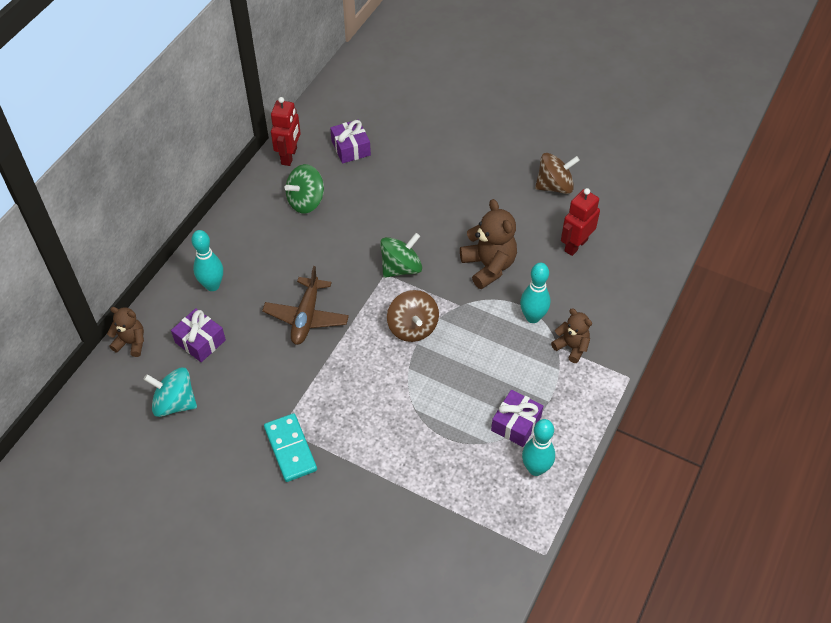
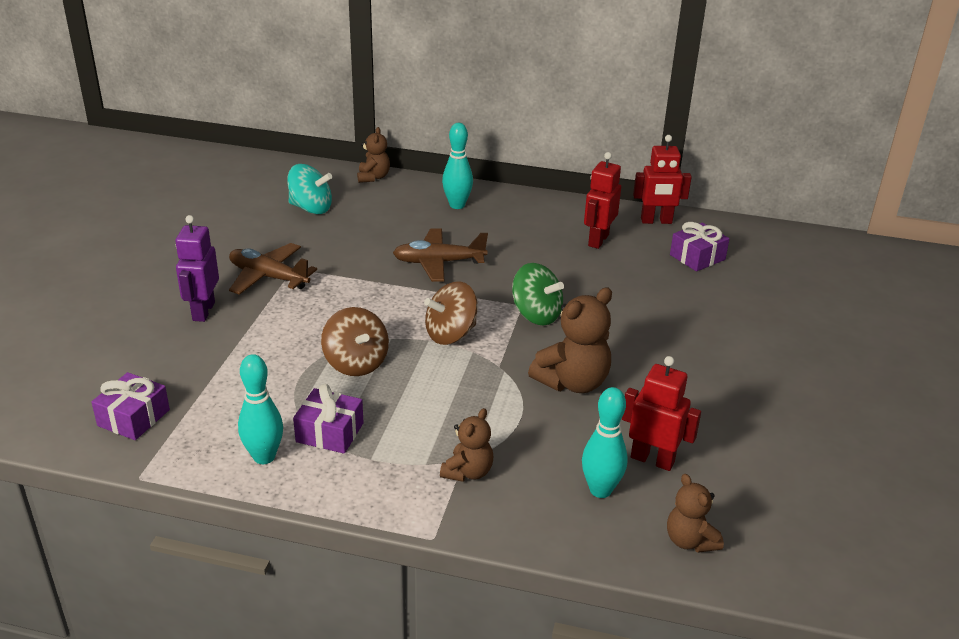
camera: 75 degrees right, 20 degrees down
turquoise spinning top [143,368,197,417] -> turquoise spinning top turned 105 degrees clockwise [287,164,332,214]
purple gift [171,308,226,362] -> purple gift moved to [91,372,170,440]
turquoise domino [264,413,317,482] -> brown plane [229,243,317,295]
green spinning top [285,164,324,214] -> red robot [584,152,621,249]
turquoise bowling pin [520,263,550,323] -> turquoise bowling pin moved to [582,387,628,498]
brown spinning top [535,153,580,194] -> brown spinning top moved to [321,307,389,376]
none -> purple robot [175,215,219,322]
none -> brown teddy bear [667,474,724,553]

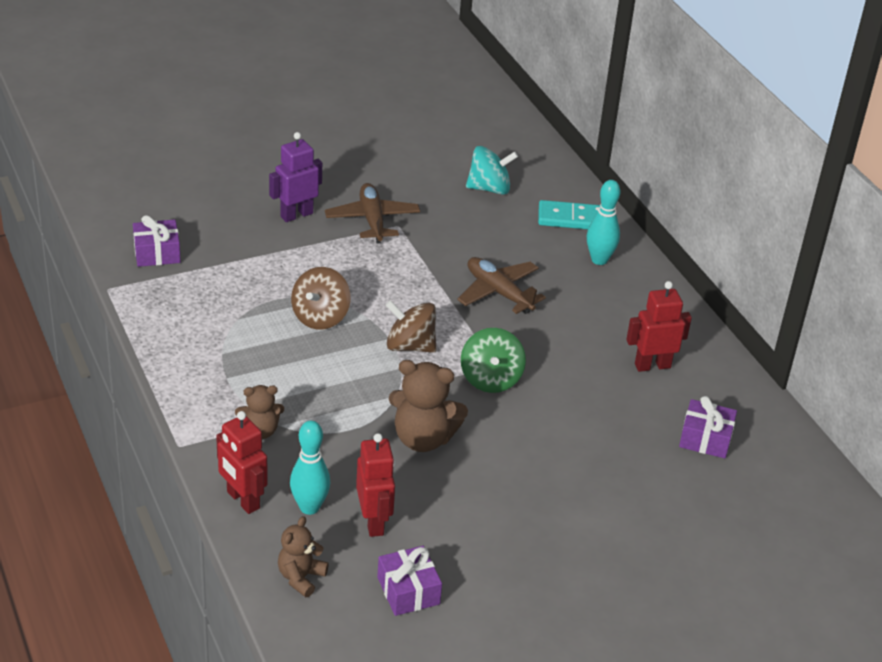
camera: 50 degrees right, 5 degrees up
turquoise bowling pin [238,354,283,464] -> none
turquoise spinning top [287,164,332,214] -> turquoise spinning top turned 75 degrees counterclockwise [466,146,518,195]
purple gift [293,384,364,454] -> purple gift moved to [377,546,442,616]
brown teddy bear [357,127,390,183] -> none
red robot [633,135,692,224] -> red robot moved to [216,411,268,514]
none -> turquoise domino [538,200,600,229]

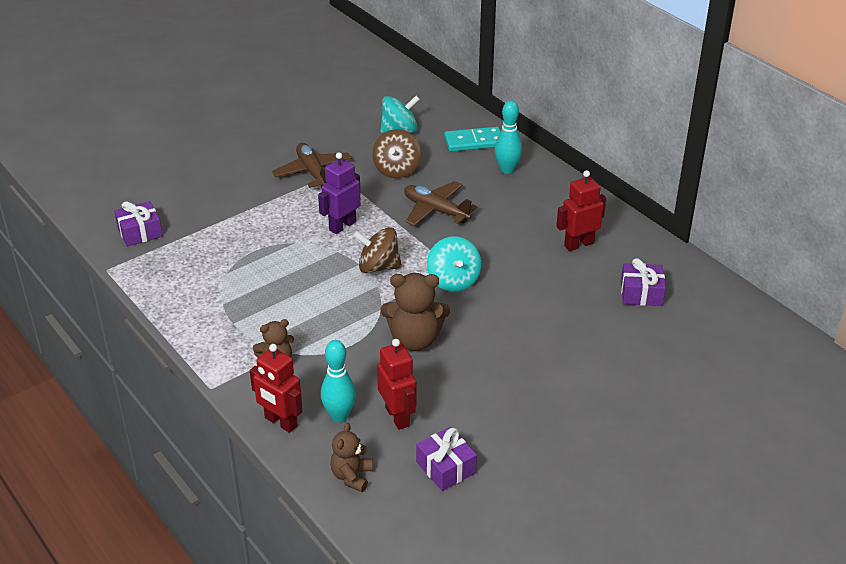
camera: 10 degrees left, 0 degrees up
purple robot [269,132,322,222] -> purple robot moved to [318,152,361,234]
brown spinning top [291,267,351,330] -> brown spinning top moved to [372,129,421,178]
green spinning top [461,328,526,393] -> turquoise spinning top [427,236,481,292]

